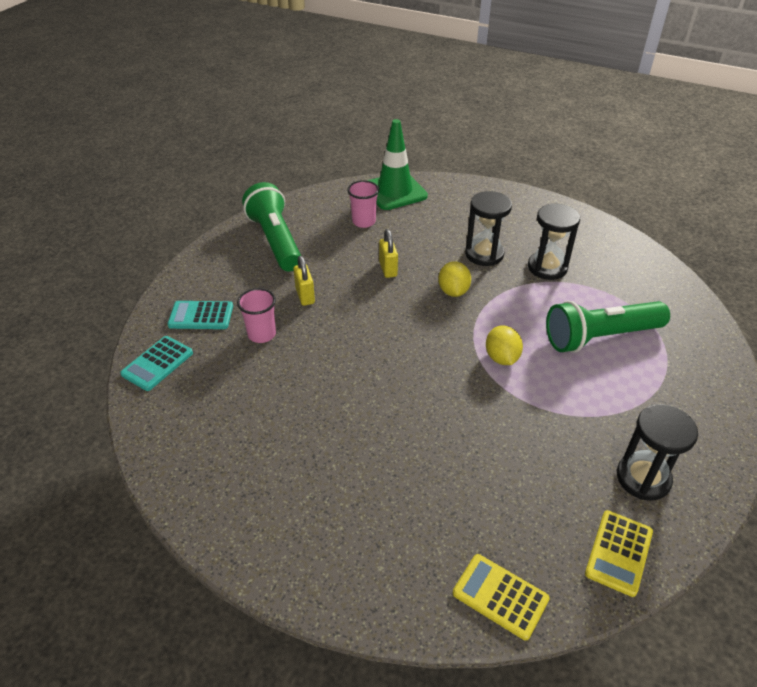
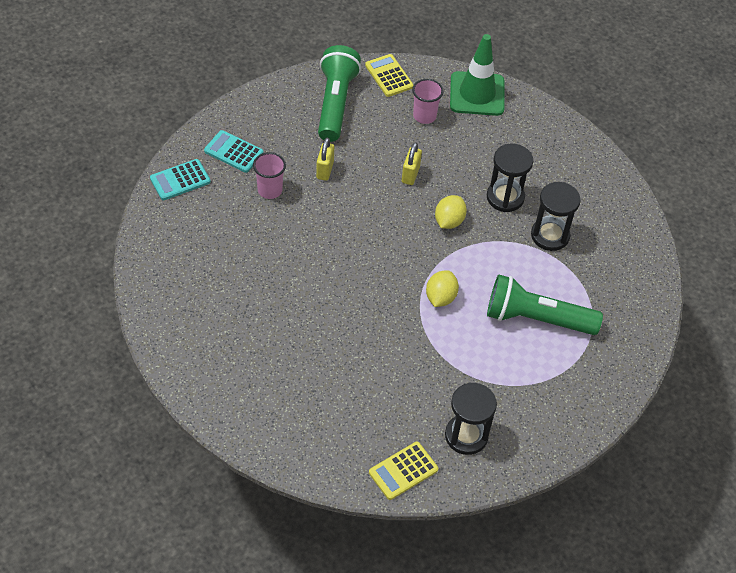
camera: 25 degrees right, 10 degrees up
yellow calculator [453,554,550,640] -> yellow calculator moved to [365,54,413,97]

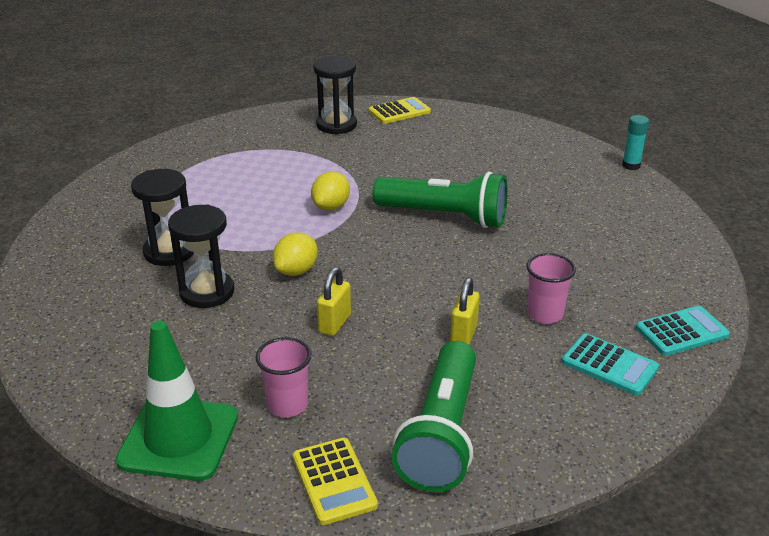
camera: 170 degrees left, 20 degrees down
green flashlight [487,275,603,335] -> green flashlight moved to [372,171,508,228]
none -> turquoise glue stick [622,115,649,170]

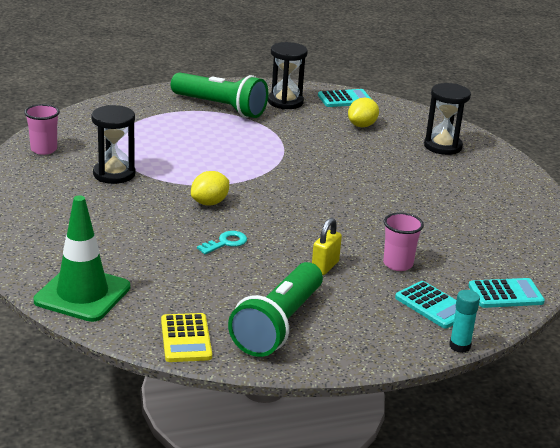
camera: 10 degrees right, 5 degrees down
black hourglass [168,204,234,308] -> black hourglass moved to [424,83,471,155]
pink cup [256,337,312,417] -> pink cup moved to [24,104,60,155]
yellow lemon [311,172,350,211] -> yellow lemon moved to [348,98,379,127]
yellow padlock [317,267,351,336] -> turquoise key [197,231,247,254]
yellow calculator [368,97,431,124] -> turquoise calculator [318,89,371,107]
green flashlight [372,171,508,228] -> green flashlight moved to [171,72,268,118]
turquoise glue stick [622,115,649,170] -> turquoise glue stick moved to [450,290,480,353]

